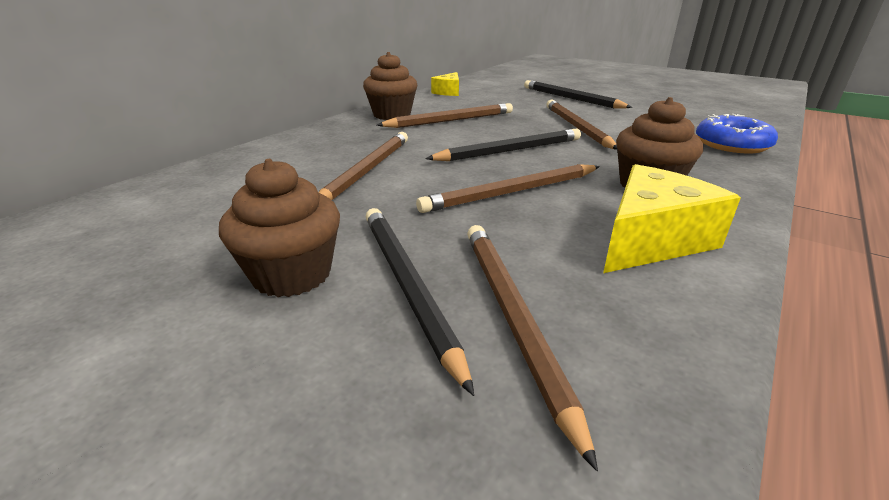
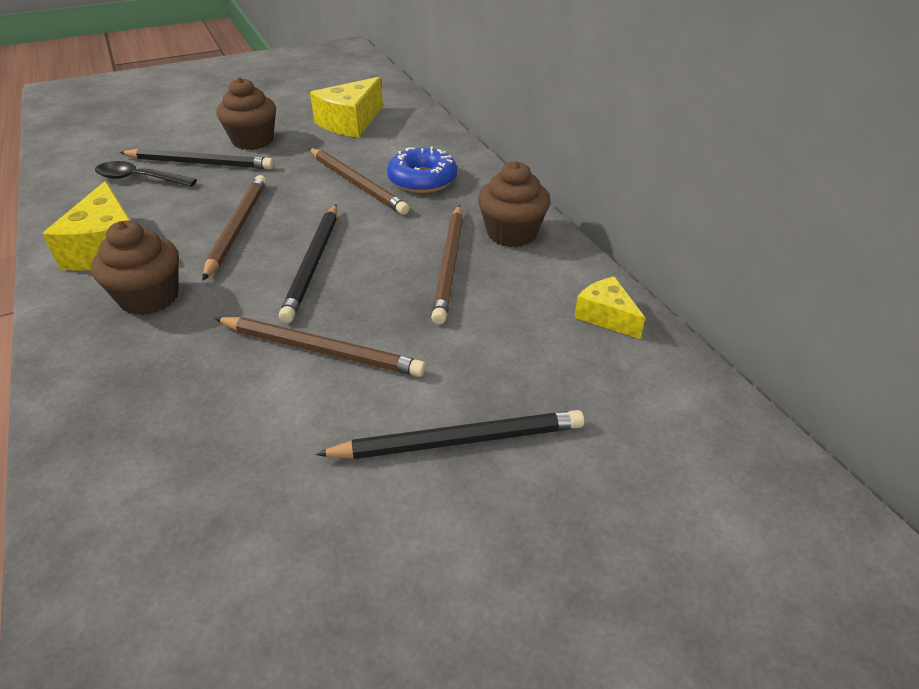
camera: 120 degrees right, 10 degrees up
brown pencil [467,225,598,471] -> black spoon [95,161,197,187]
blue donut [696,114,778,154] -> blue donut moved to [387,146,457,193]
none -> yellow cheese [310,77,383,138]

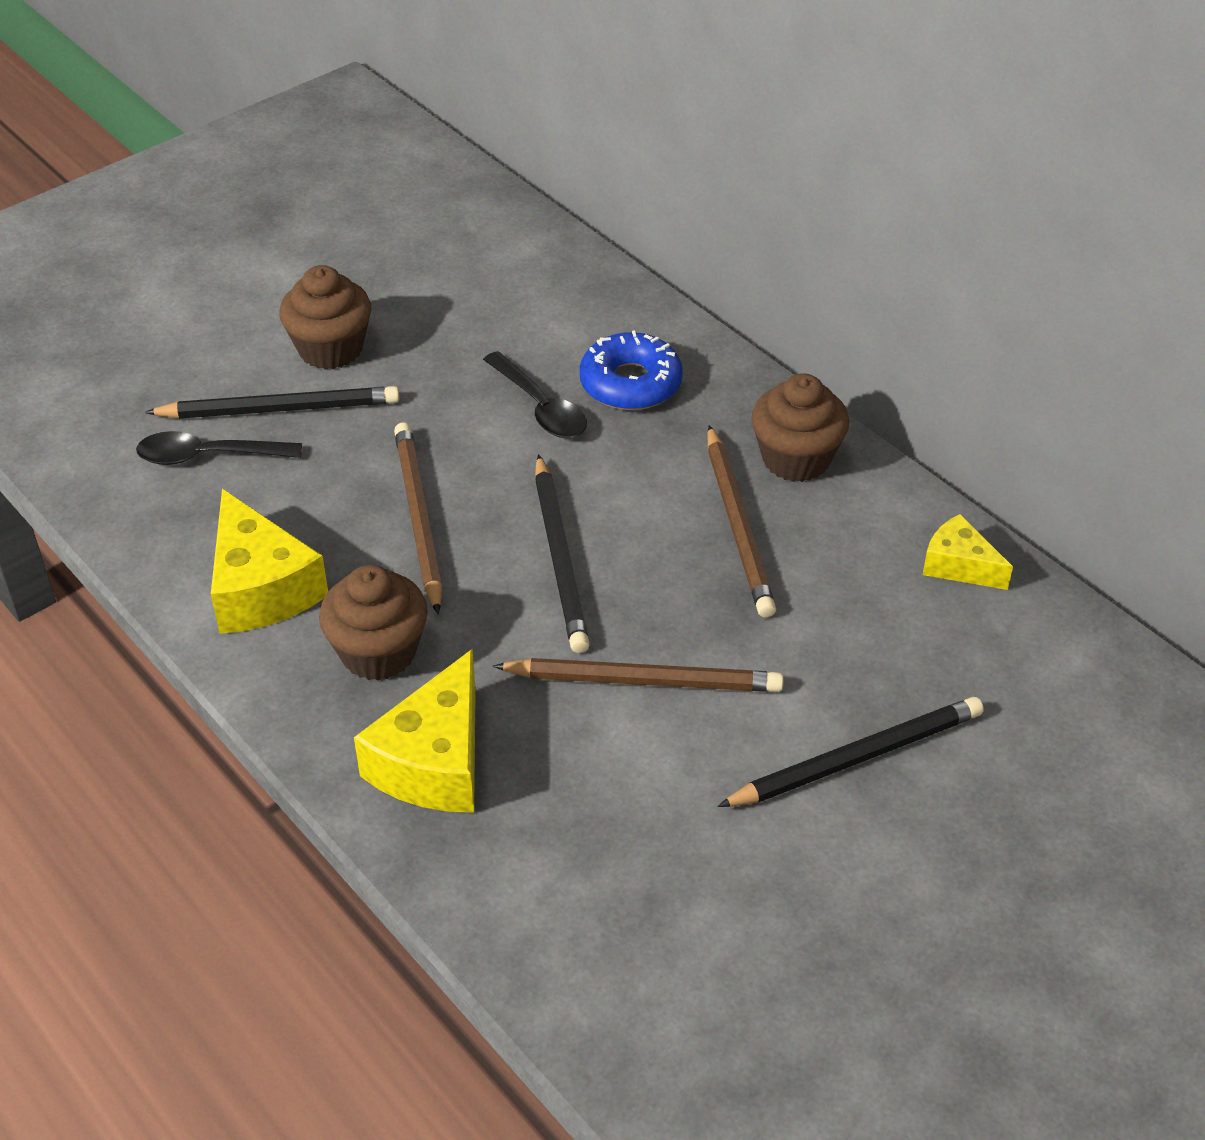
camera: 15 degrees left, 5 degrees up
brown pencil [309,148,410,215] -> black spoon [483,351,587,438]
yellow cheese [310,77,383,138] -> yellow cheese moved to [354,649,476,813]

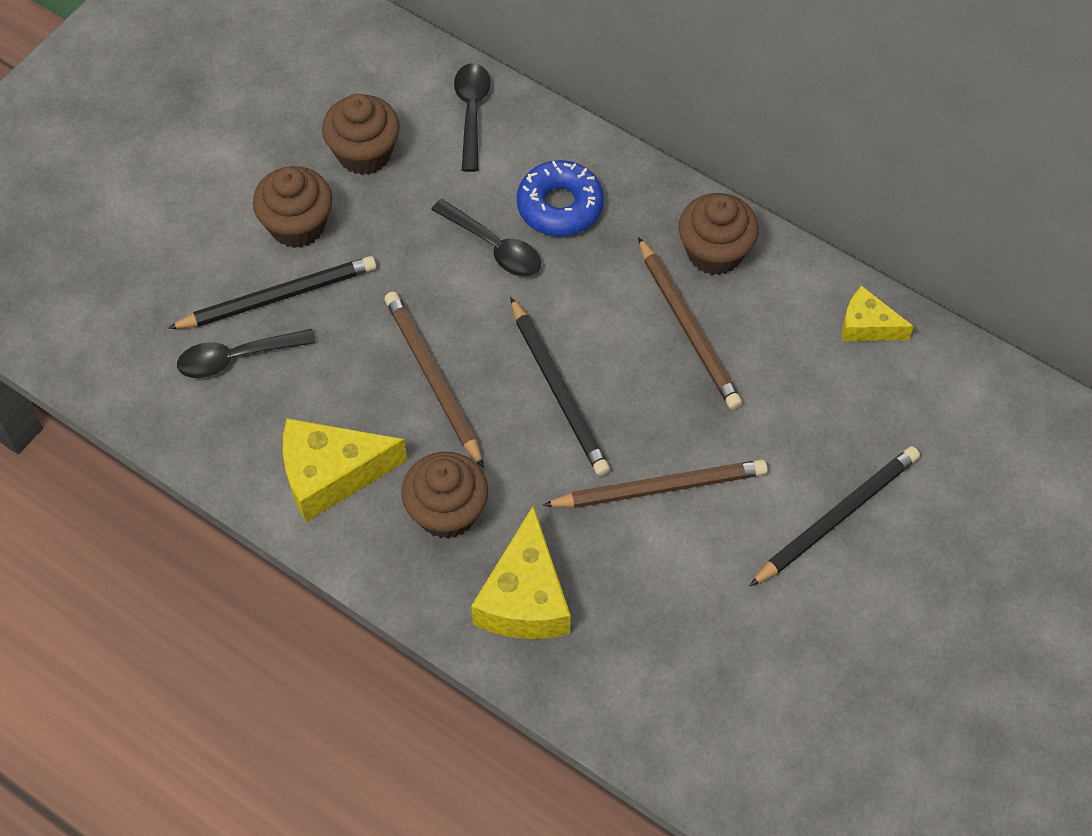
camera: 15 degrees left, 15 degrees up
yellow cheese [211,489,328,634] -> yellow cheese turned 120 degrees clockwise [283,418,407,522]
none -> brown cupcake [322,94,400,175]
none -> black spoon [454,63,491,172]

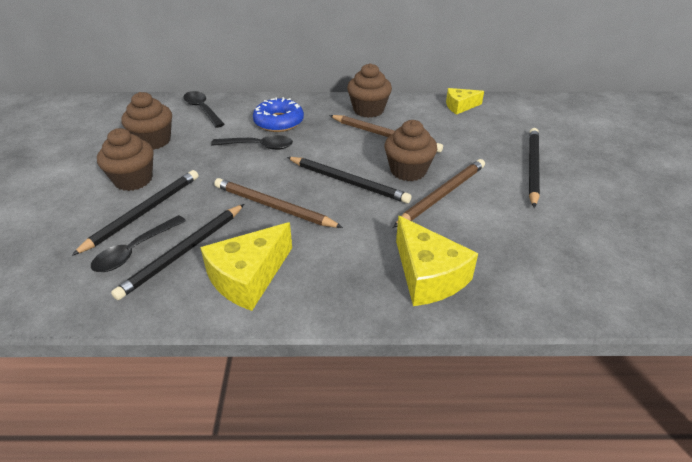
camera: 35 degrees left, 20 degrees down
brown cupcake [401,452,488,539] -> brown cupcake moved to [384,120,437,181]
none -> black pencil [111,204,244,300]

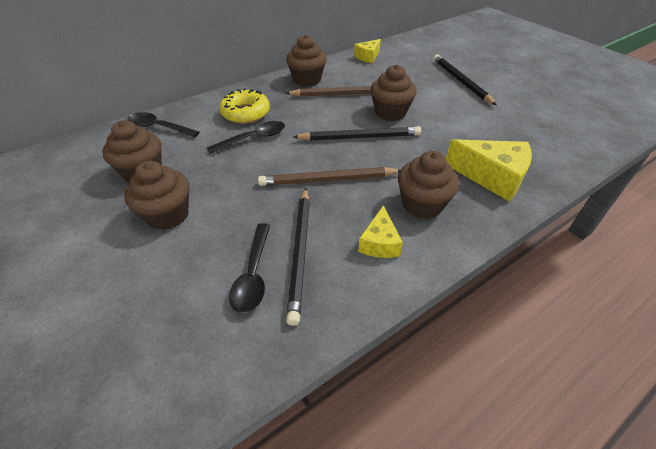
camera: 35 degrees left, 5 degrees up
black pencil [72,170,198,256] -> none
yellow cheese [200,222,292,311] -> yellow cheese [358,205,403,258], size x0.59
blue donut [253,97,304,132] -> yellow donut [219,88,270,124]
brown pencil [393,159,485,228] -> none
none -> brown cupcake [398,151,459,219]

